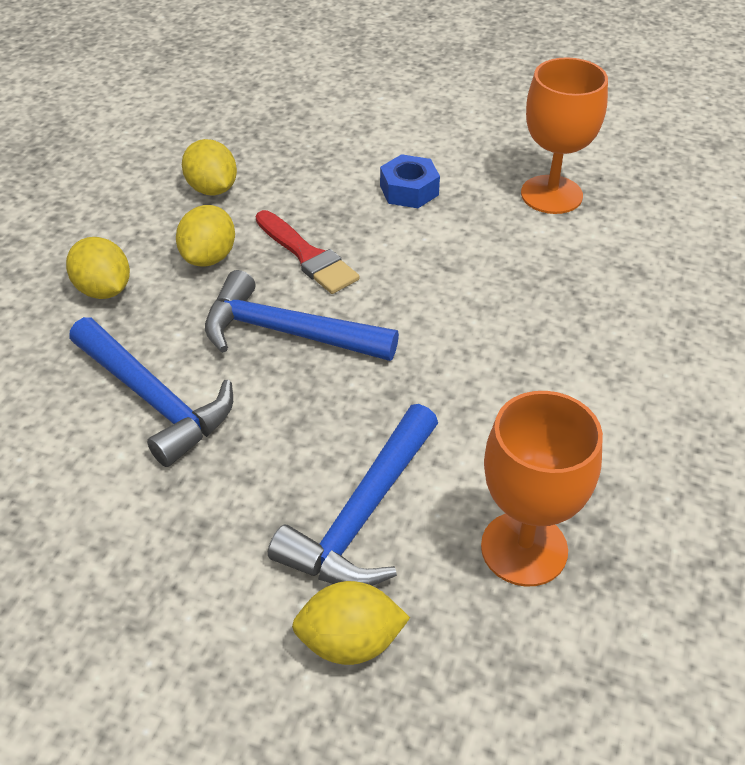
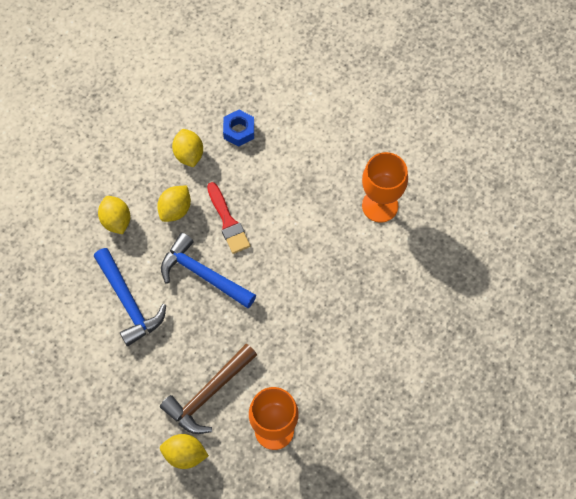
camera: 15 degrees right, 20 degrees up
blue hammer [268,404,438,586] -> brown hammer [160,344,257,434]
blue nut [380,154,440,208] -> blue nut moved to [223,110,254,147]

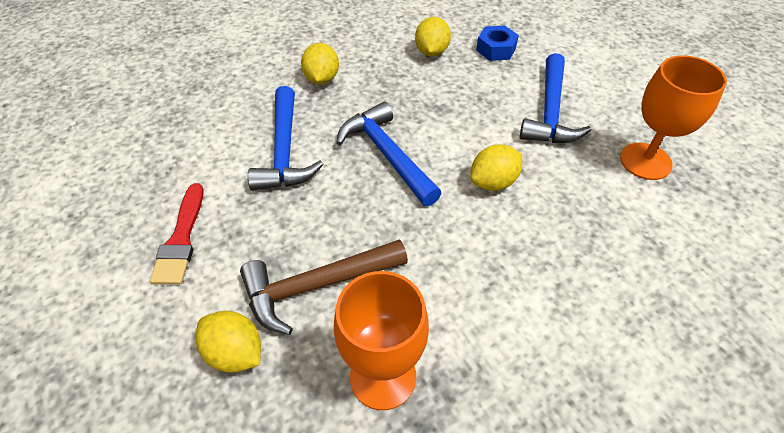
camera: 25 degrees right, 15 degrees down
yellow lemon [157,186,191,222] -> yellow lemon moved to [470,144,522,191]
red brush [207,182,250,254] -> red brush moved to [150,183,204,284]
none -> blue hammer [520,53,591,143]

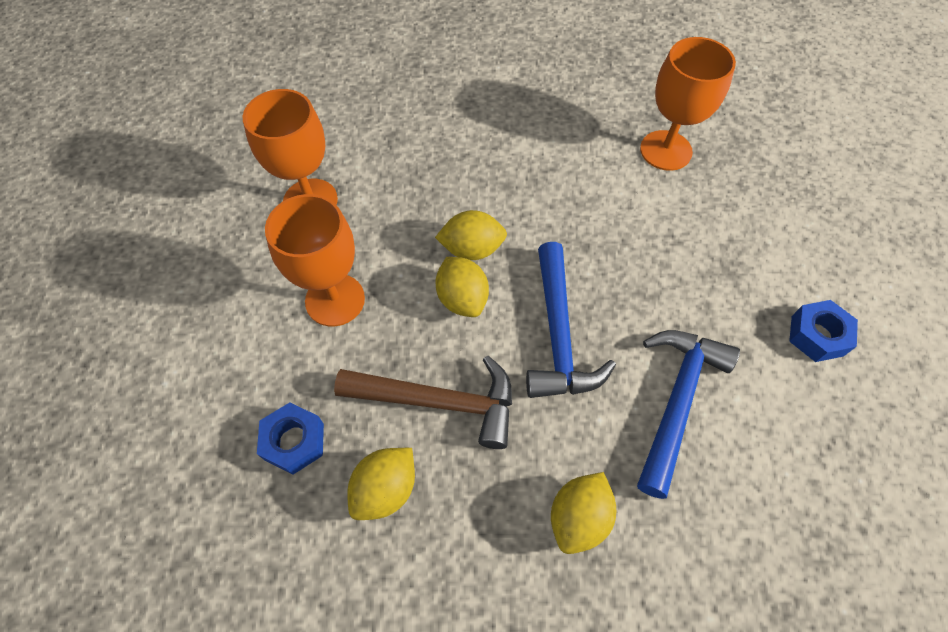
camera: 150 degrees left, 10 degrees up
red brush [150,183,204,284] -> blue nut [789,300,858,362]
yellow lemon [196,311,261,373] -> yellow lemon moved to [435,257,489,317]
brown hammer [240,239,408,335] -> brown hammer moved to [334,356,512,449]
blue hammer [520,53,591,143] -> orange goblet [265,194,365,326]

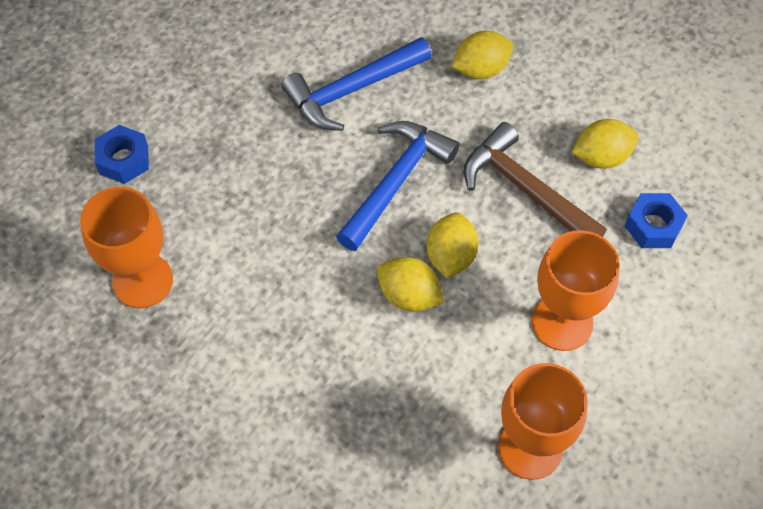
camera: 145 degrees left, 0 degrees up
blue nut [789,300,858,362] -> blue nut moved to [95,125,149,184]

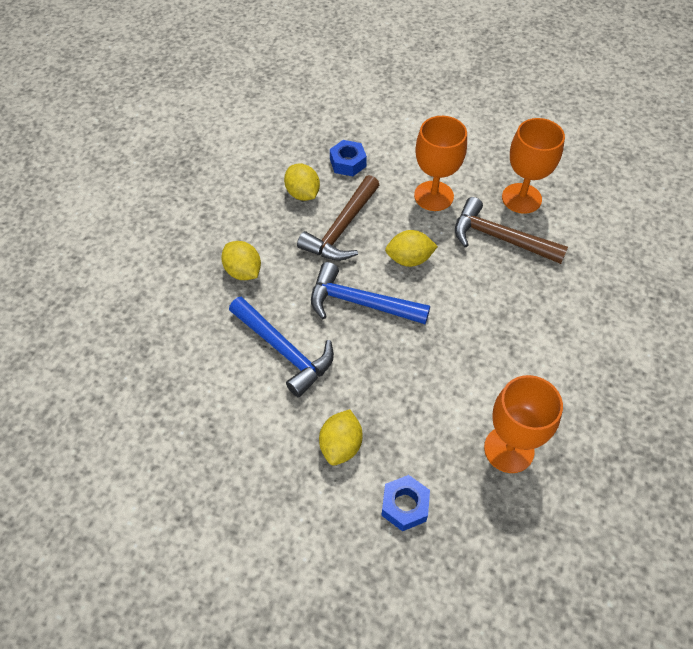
camera: 105 degrees left, 5 degrees down
yellow lemon [377,257,444,312] -> yellow lemon moved to [319,409,363,466]
none -> brown hammer [455,197,568,264]

